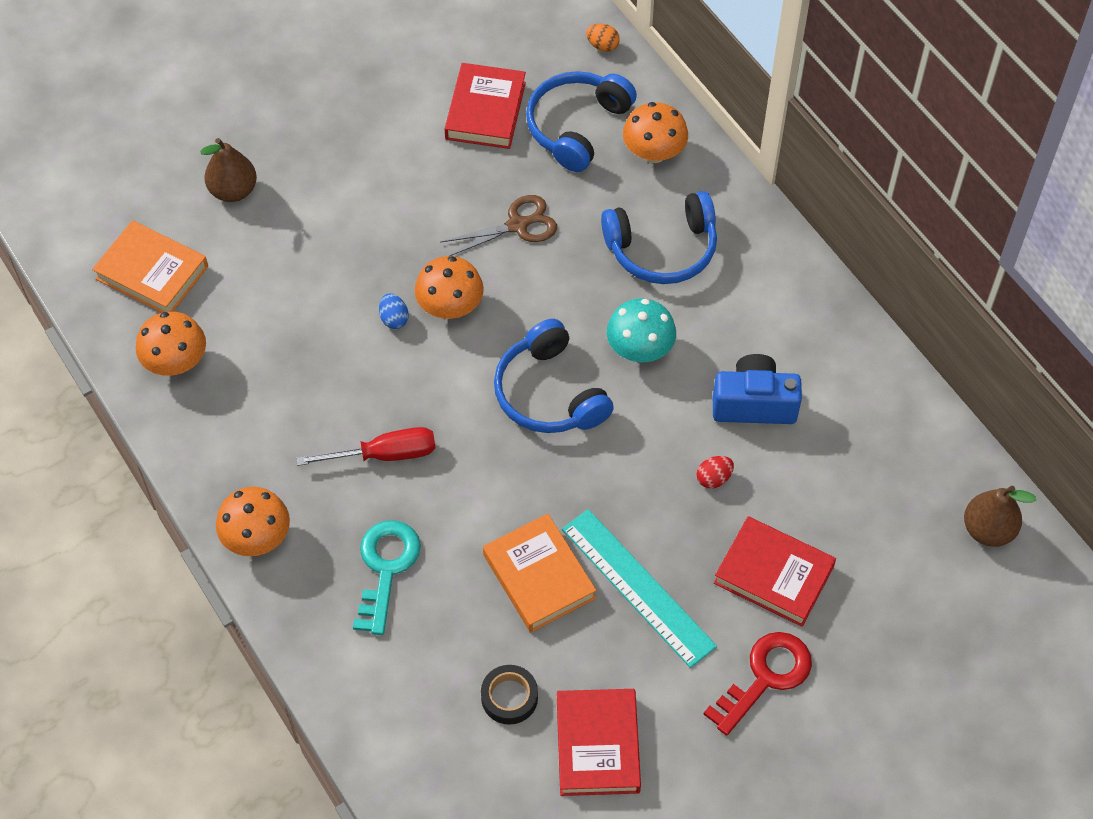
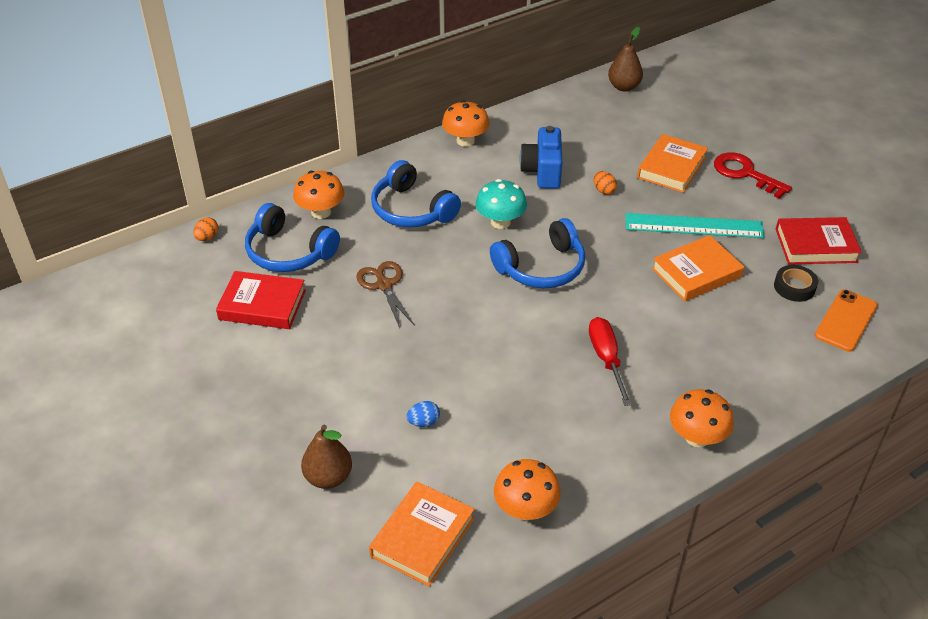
camera: 90 degrees left, 15 degrees down
turquoise key [353,520,421,635] -> none
blue egg [379,293,409,329] -> blue egg moved to [406,401,440,427]
orange mushroom [415,256,484,319] -> orange mushroom moved to [442,100,489,147]
turquoise ruler [562,509,717,668] -> turquoise ruler turned 45 degrees clockwise [626,213,765,238]
blue headphones [601,191,717,284] -> blue headphones turned 150 degrees clockwise [371,160,461,227]
red egg [697,456,734,489] -> orange egg [594,171,617,195]
red book [714,516,836,627] -> orange book [637,134,708,193]
none -> orange phone [815,290,878,352]

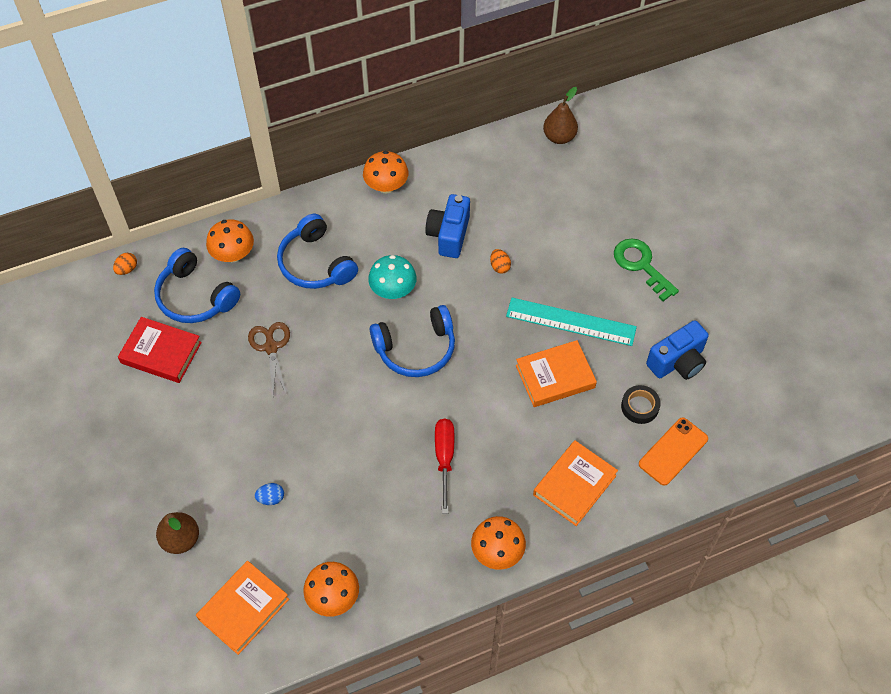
camera: 10 degrees right, 15 degrees up
orange book [637,134,708,193] -> orange book moved to [533,440,618,526]
red key [714,152,792,199] -> green key [614,238,679,301]
red book [776,217,862,264] -> blue camera [646,320,709,380]

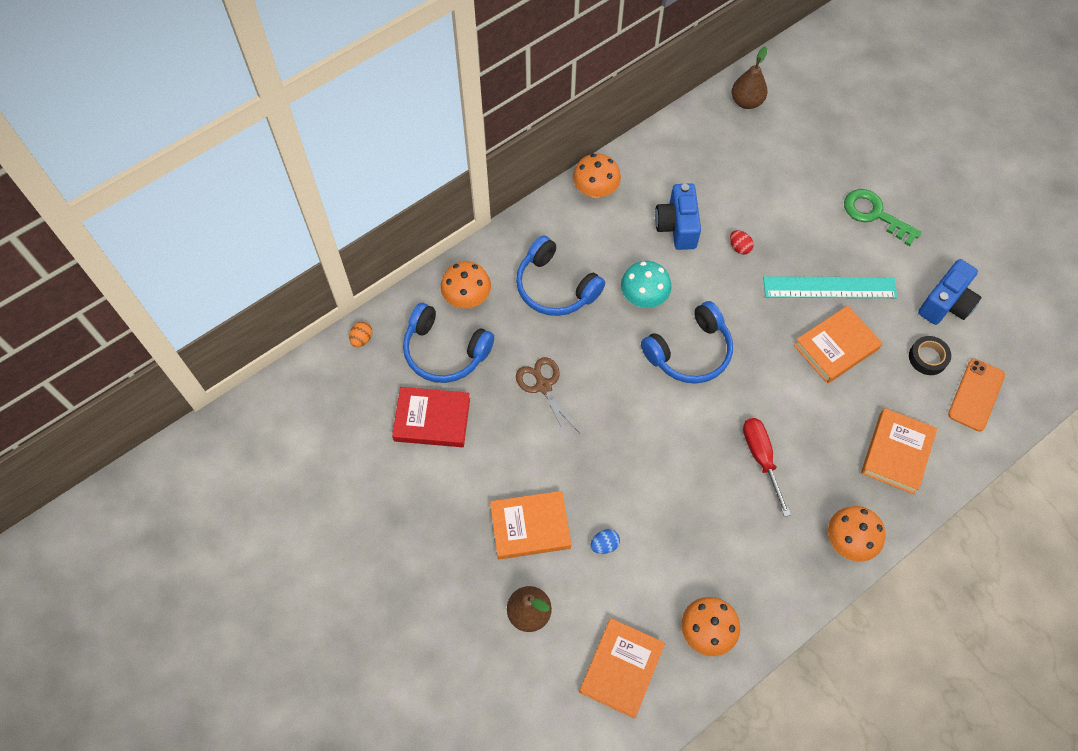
camera: 15 degrees left, 5 degrees up
orange egg [490,249,511,274] -> red egg [730,230,754,255]
none -> orange book [490,491,571,560]

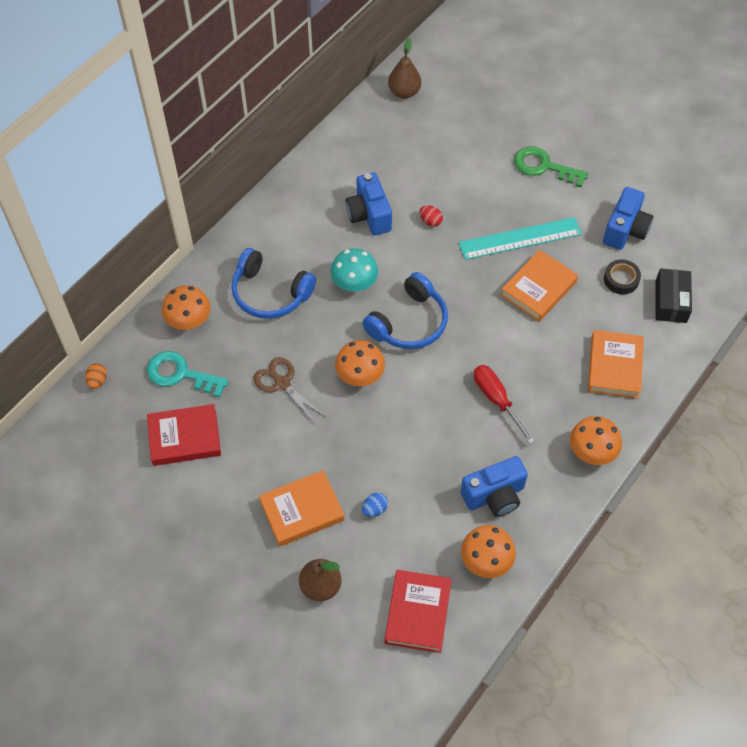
camera: 15 degrees left, 5 degrees down
blue headphones [403,303,494,383] -> turquoise key [147,351,229,398]
orange mushroom [573,154,621,198] -> orange mushroom moved to [335,340,385,386]
orange book [579,618,665,719] -> red book [385,570,452,653]
orange phone [948,359,1005,431] -> black box [655,268,692,323]
none -> blue camera [461,456,528,517]

